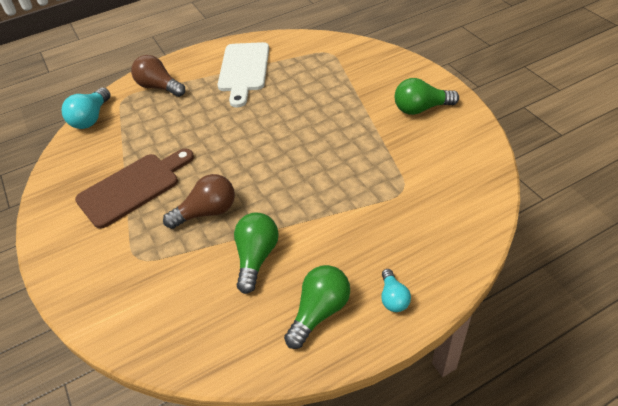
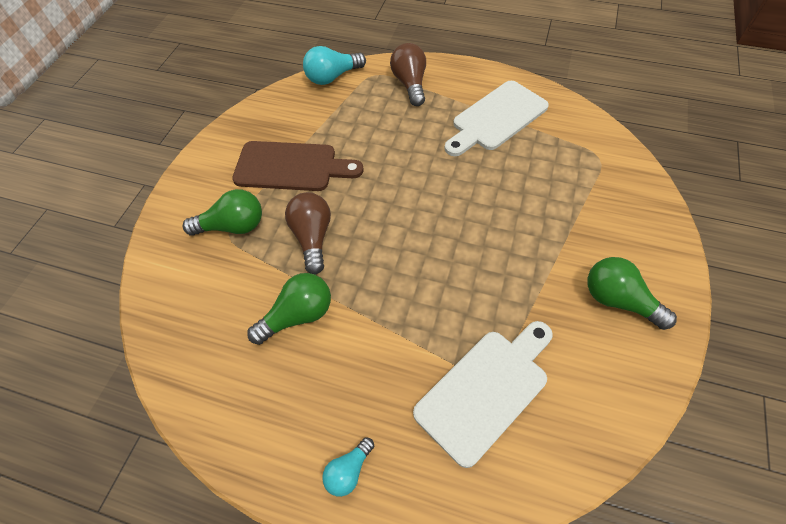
camera: 45 degrees right, 10 degrees up
brown light bulb [163,174,235,229] -> brown light bulb turned 120 degrees counterclockwise [285,192,331,275]
green light bulb [284,265,350,349] -> green light bulb moved to [183,189,262,236]
none -> white cutting board [413,321,553,468]

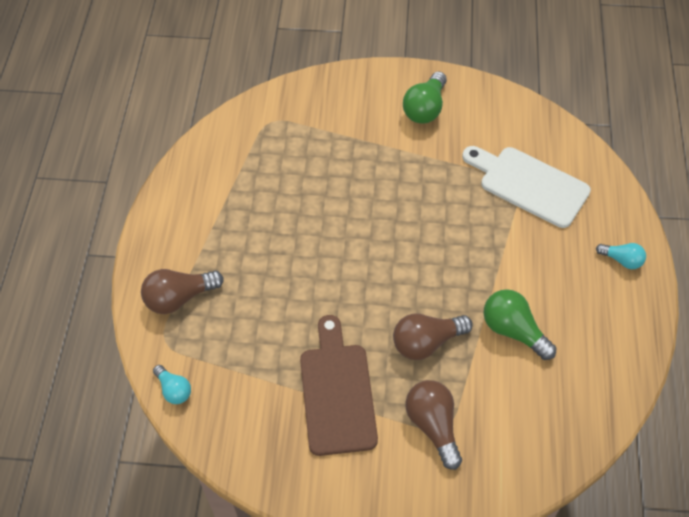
camera: 105 degrees left, 0 degrees up
green light bulb [183,189,262,236] -> brown light bulb [405,380,462,470]
turquoise light bulb [303,46,366,85] -> turquoise light bulb [153,365,191,404], size x0.60
white cutting board [444,81,549,156] -> none

